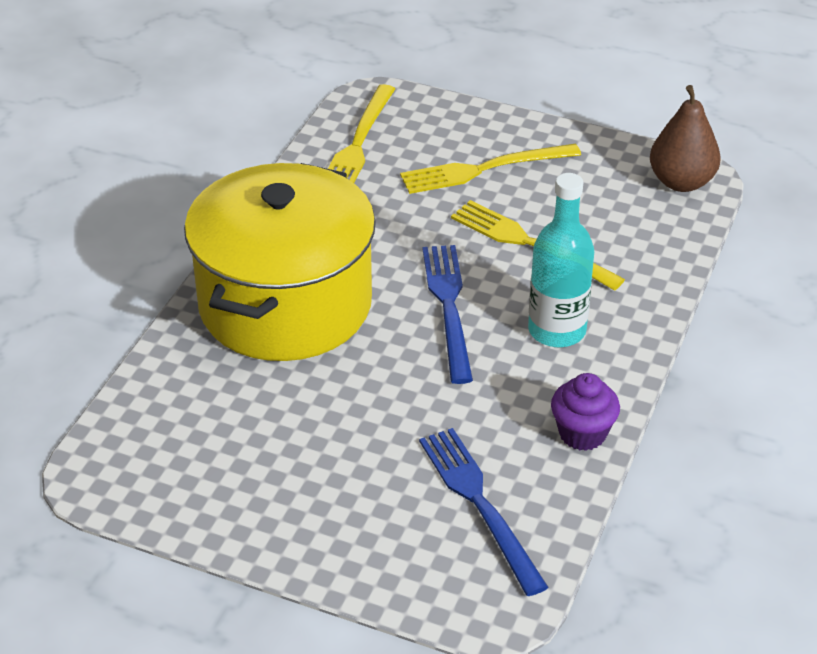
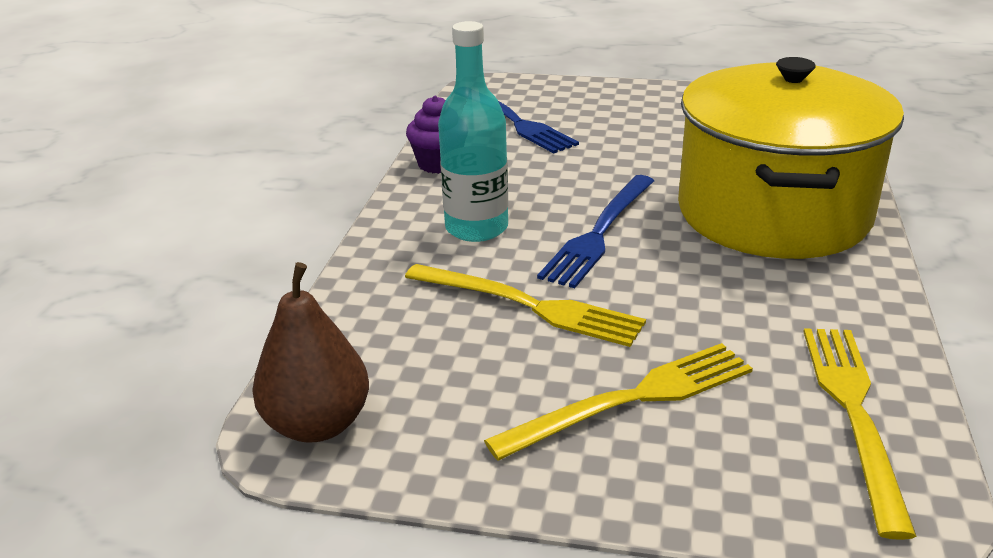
camera: 170 degrees right, 10 degrees down
blue fork [422,245,473,384] -> blue fork turned 45 degrees clockwise [537,175,654,288]

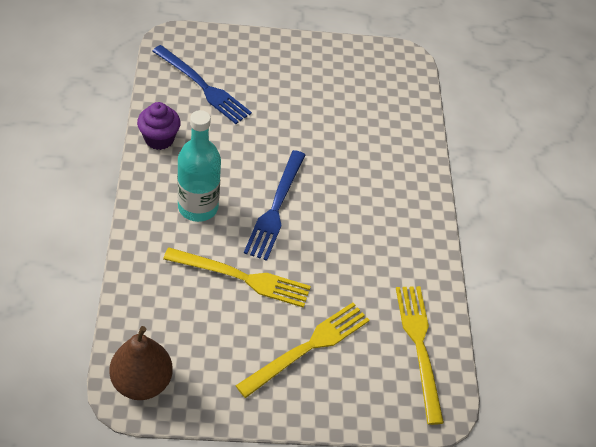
camera: 20 degrees left, 20 degrees up
yellow pot [678,57,904,259] -> none

